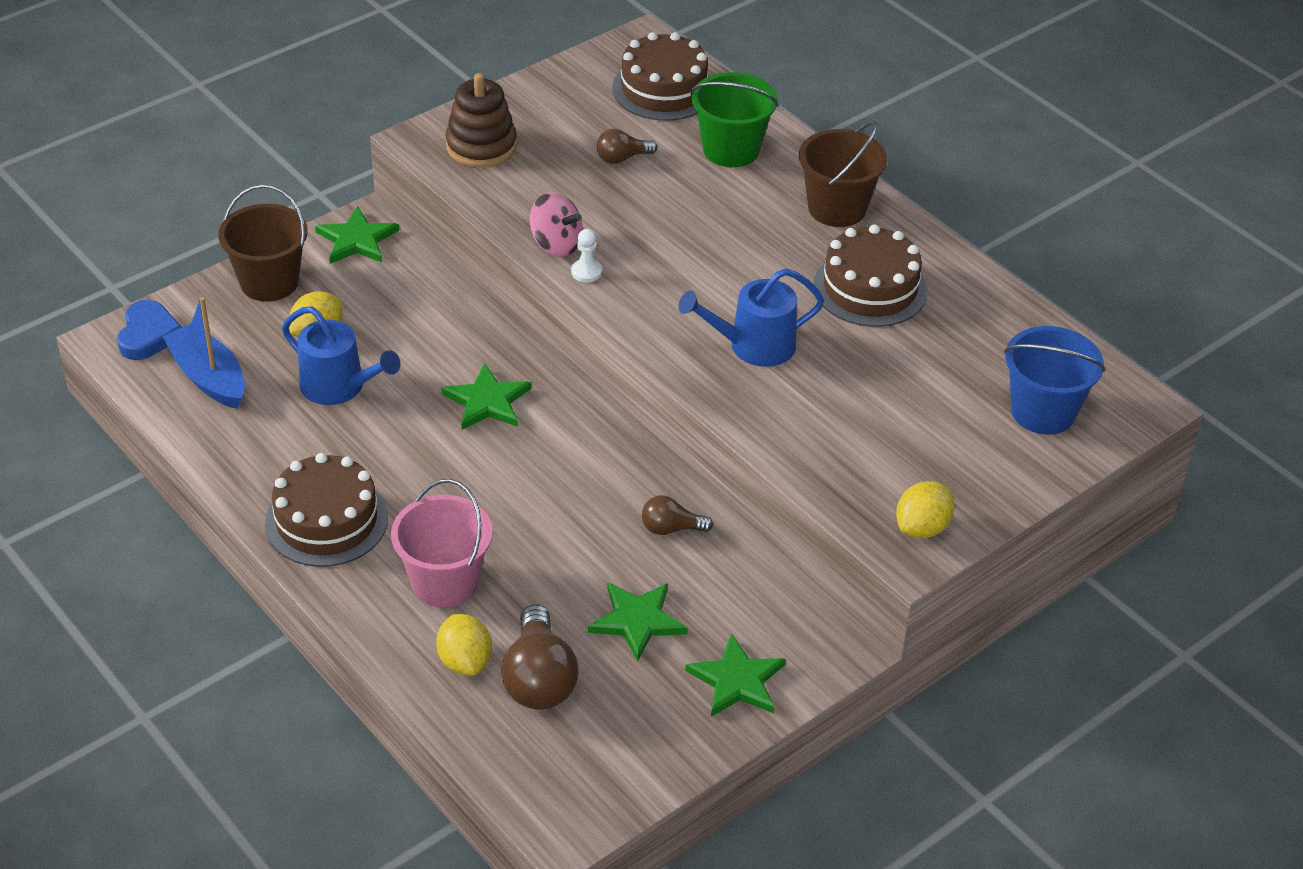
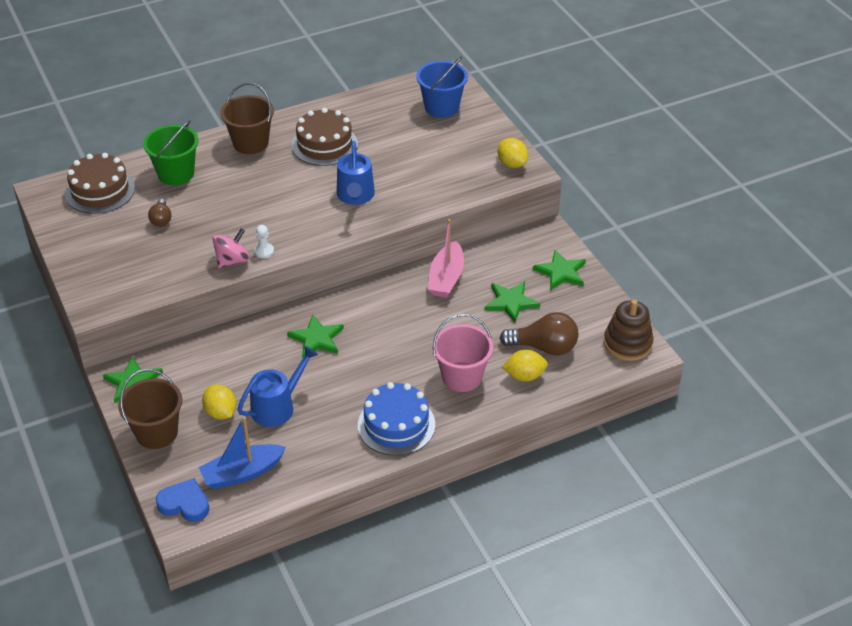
camera: 75 degrees left, 0 degrees up
brown cake [265,453,388,567] -> blue cake [358,382,435,456]
brown stacking toy [446,73,517,168] -> brown stacking toy moved to [604,299,654,361]
brown light bulb [642,495,713,535] -> pink boat [428,219,464,298]

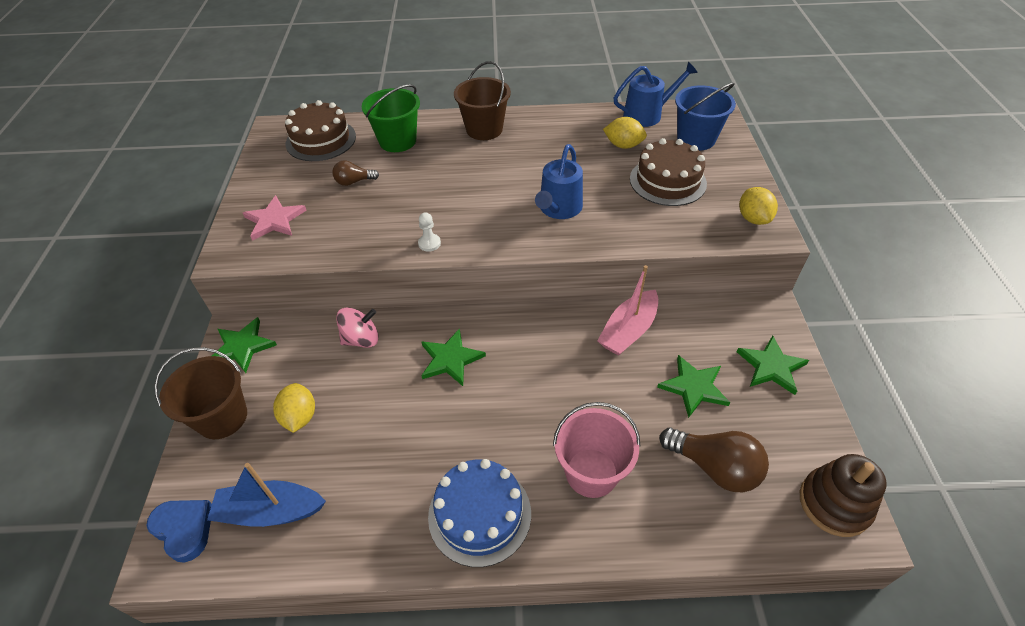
camera: 25 degrees right, 5 degrees up
brown light bulb [148,199,172,227] -> brown light bulb turned 60 degrees clockwise [332,161,379,186]
pink spinning top [212,228,250,268] -> pink spinning top moved to [336,307,379,348]
blue watering can [237,346,318,427] -> blue watering can moved to [614,62,698,127]
brown cake [292,108,358,166] -> brown cake moved to [630,138,707,206]
yellow lemon [502,349,548,381] -> yellow lemon moved to [603,117,647,149]
none -> pink star [243,195,307,241]

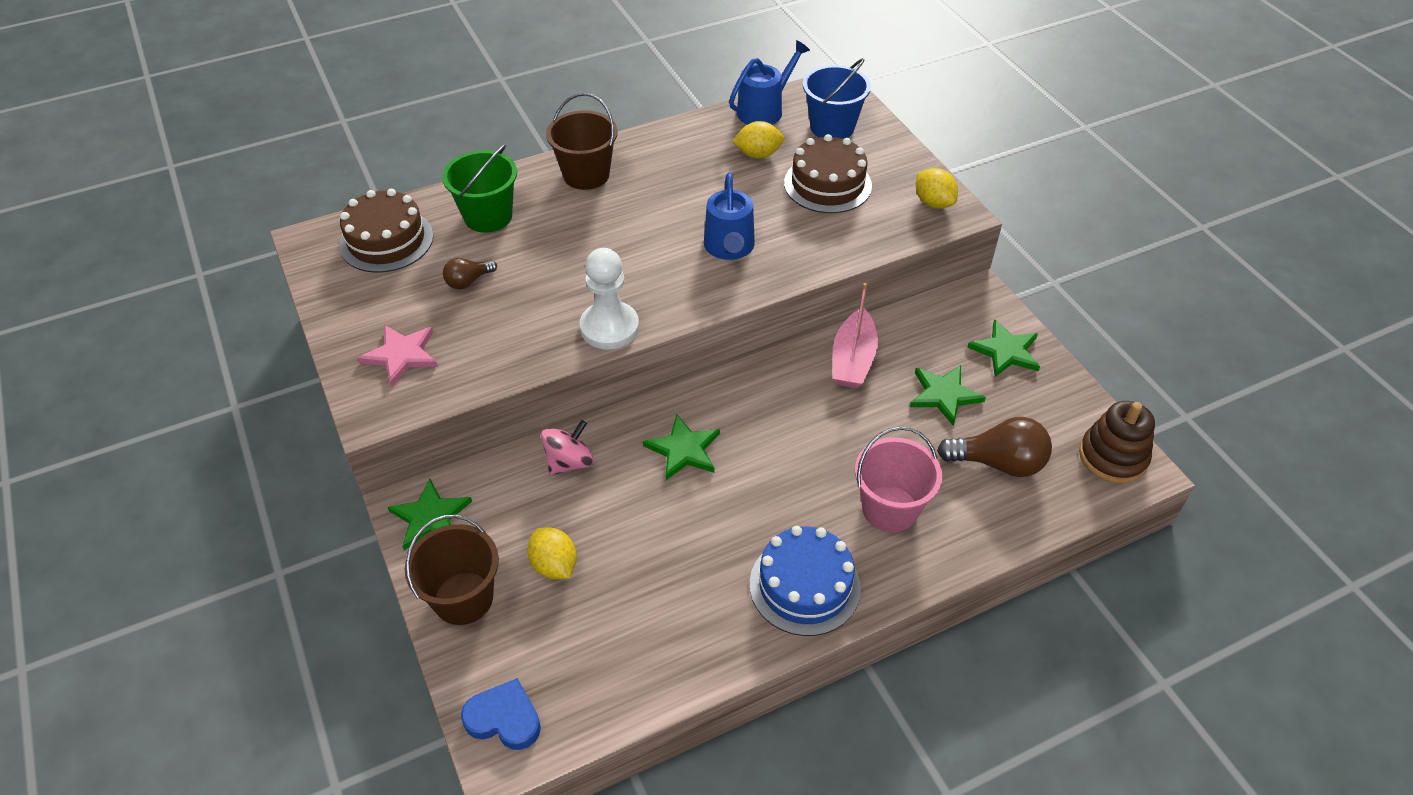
camera: 25 degrees left, 0 degrees up
blue boat [207,463,326,527] -> none
white pawn [418,212,441,252] -> white pawn [580,248,639,350], size x2.17

